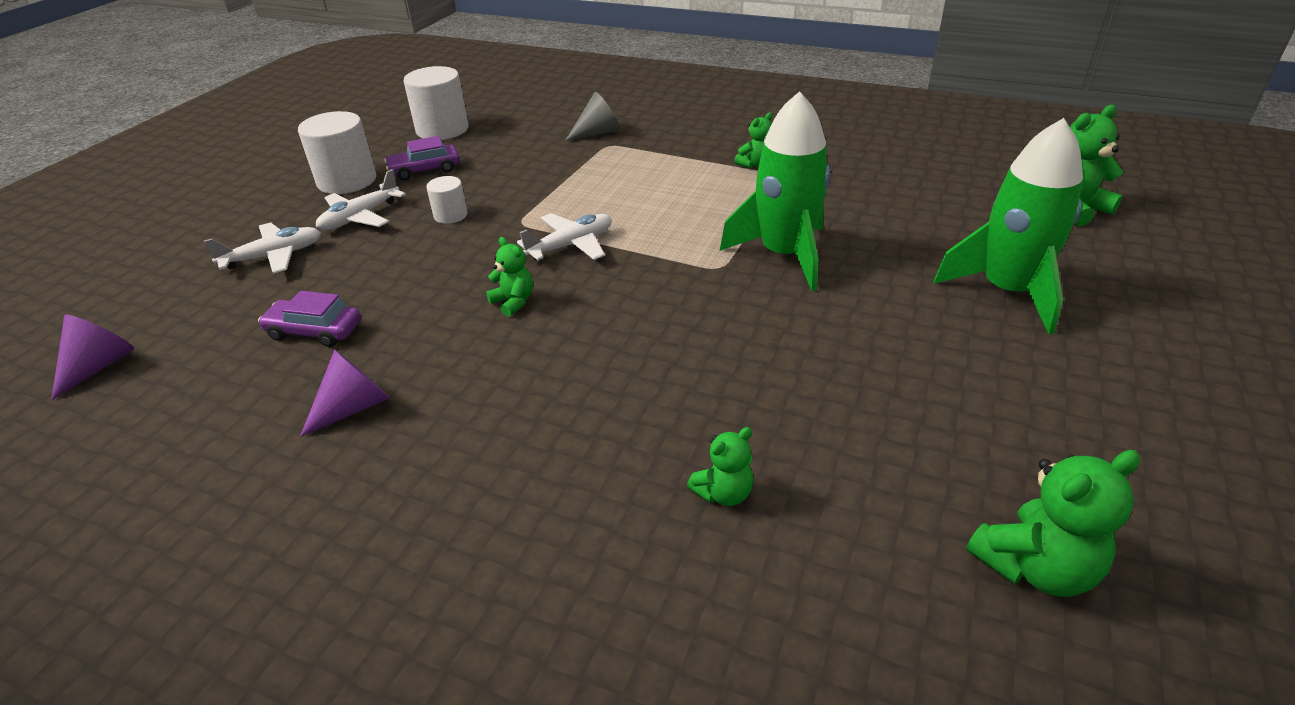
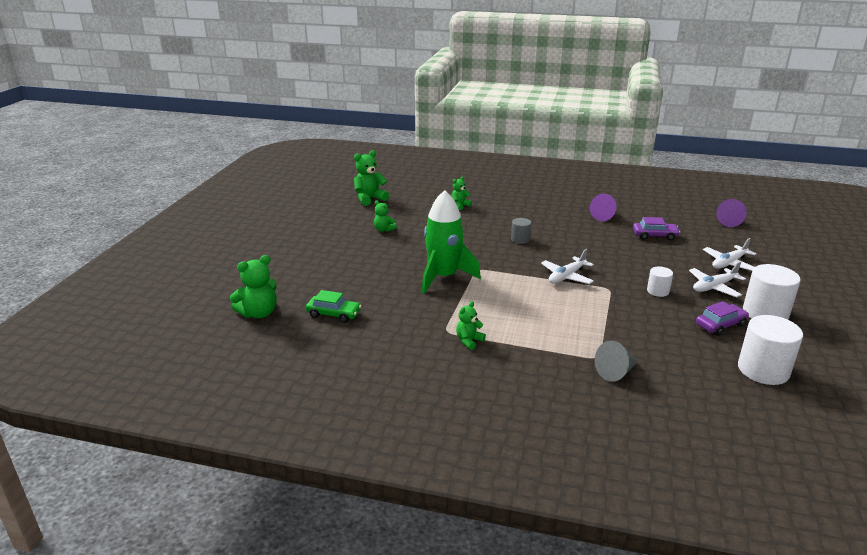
camera: 170 degrees right, 10 degrees down
white plane [316,169,406,230] -> white plane turned 150 degrees counterclockwise [689,262,746,297]
green teddy bear [486,237,533,317] -> green teddy bear moved to [374,200,397,232]
green rocket [934,118,1083,335] -> none
none -> green car [306,290,361,323]
none -> grey cylinder [511,218,531,244]

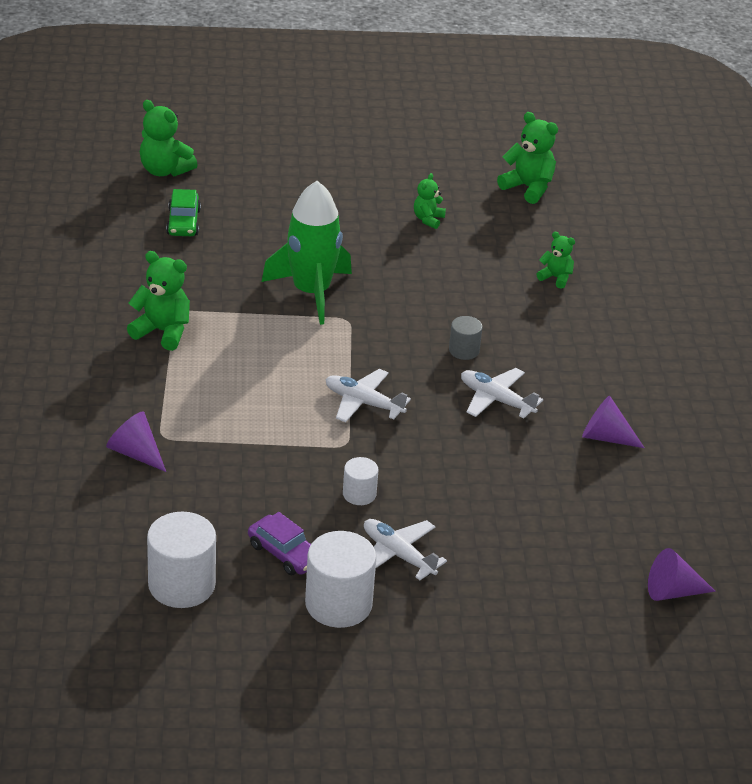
camera: 70 degrees right, 10 degrees up
green teddy bear [456,301,486,350] -> green teddy bear [127,251,190,351], size x1.67
grey cone [595,341,638,382] -> purple cone [106,411,166,472]
purple car [633,217,680,240] -> none
white plane [703,238,757,271] -> white plane moved to [461,368,543,418]

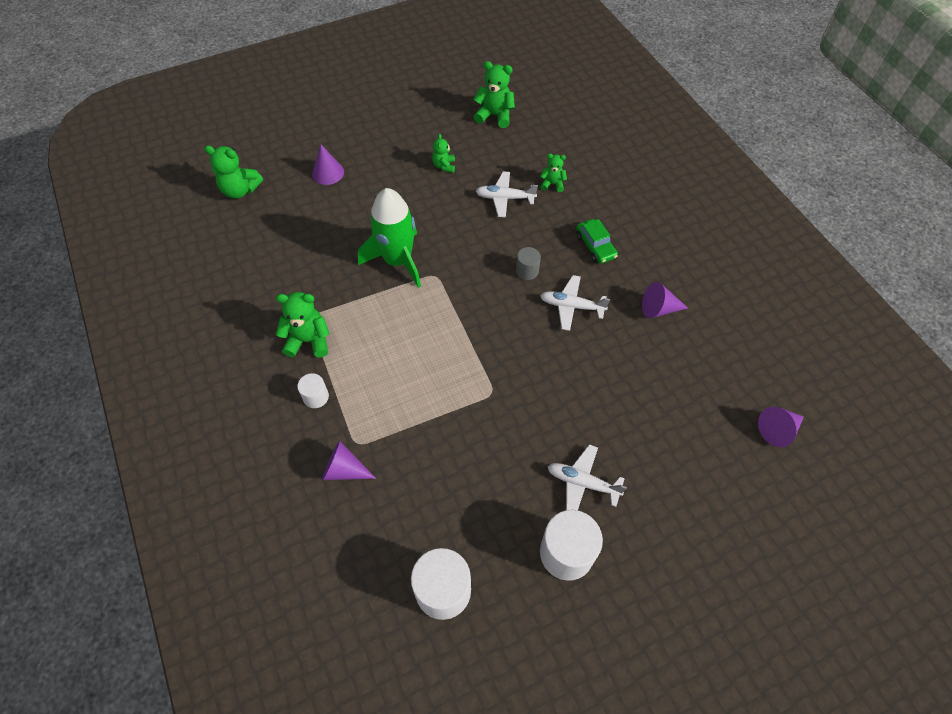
camera: 20 degrees left, 20 degrees up
green car [166,189,201,236] -> green car moved to [576,219,618,264]
purple car [248,512,311,575] -> none
white plane [325,369,411,422] -> white plane moved to [476,171,538,217]
white cylinder [343,457,378,505] -> white cylinder moved to [297,373,329,408]
none -> purple cone [312,145,344,185]

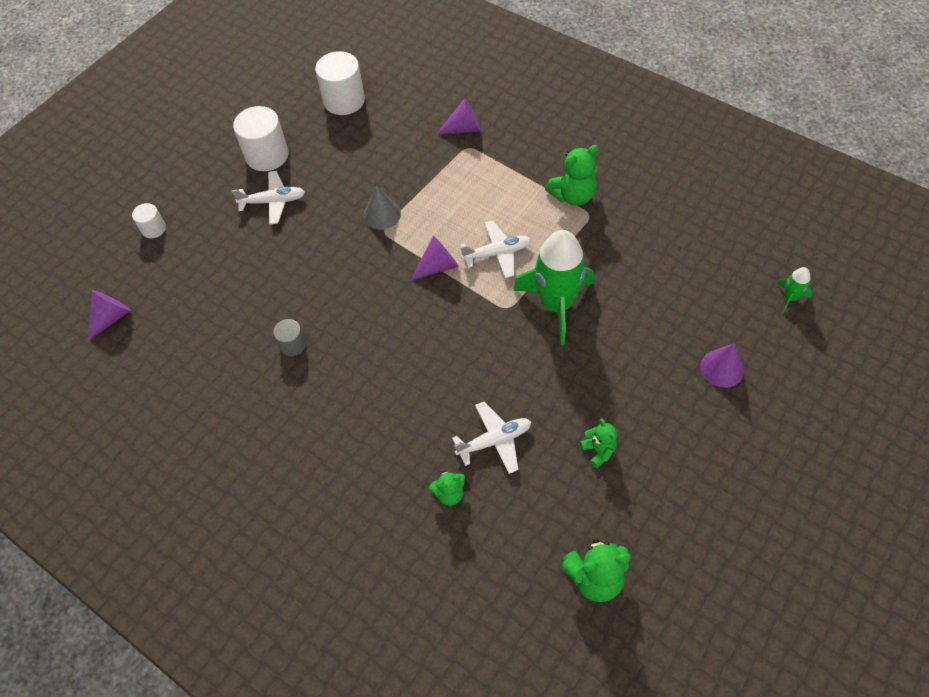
camera: 155 degrees right, 0 degrees up
green teddy bear [204,146,263,199] -> green rocket [776,267,812,313]
white cylinder [297,373,329,408] -> white cylinder moved to [132,203,166,238]
grey cylinder [516,247,541,280] -> grey cylinder moved to [273,319,306,356]
white plane [540,275,610,331] -> white plane moved to [460,220,531,278]
green car [576,219,618,264] -> none
purple cone [642,282,688,318] -> purple cone moved to [411,236,459,281]
none -> grey cone [363,185,401,230]

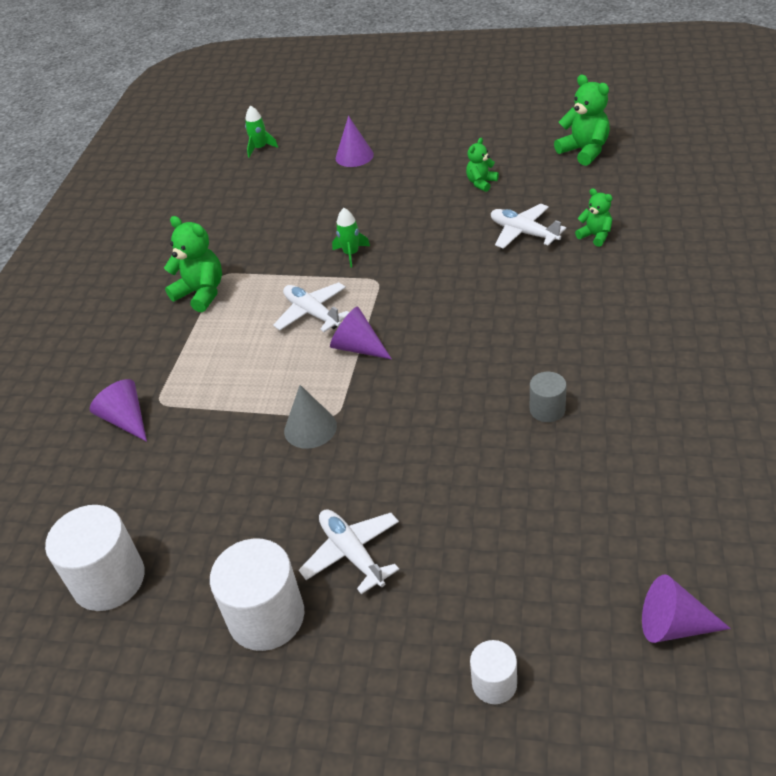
camera: 115 degrees left, 15 degrees down
green rocket [513,230,594,345] -> green rocket [332,208,370,267], size x0.43

